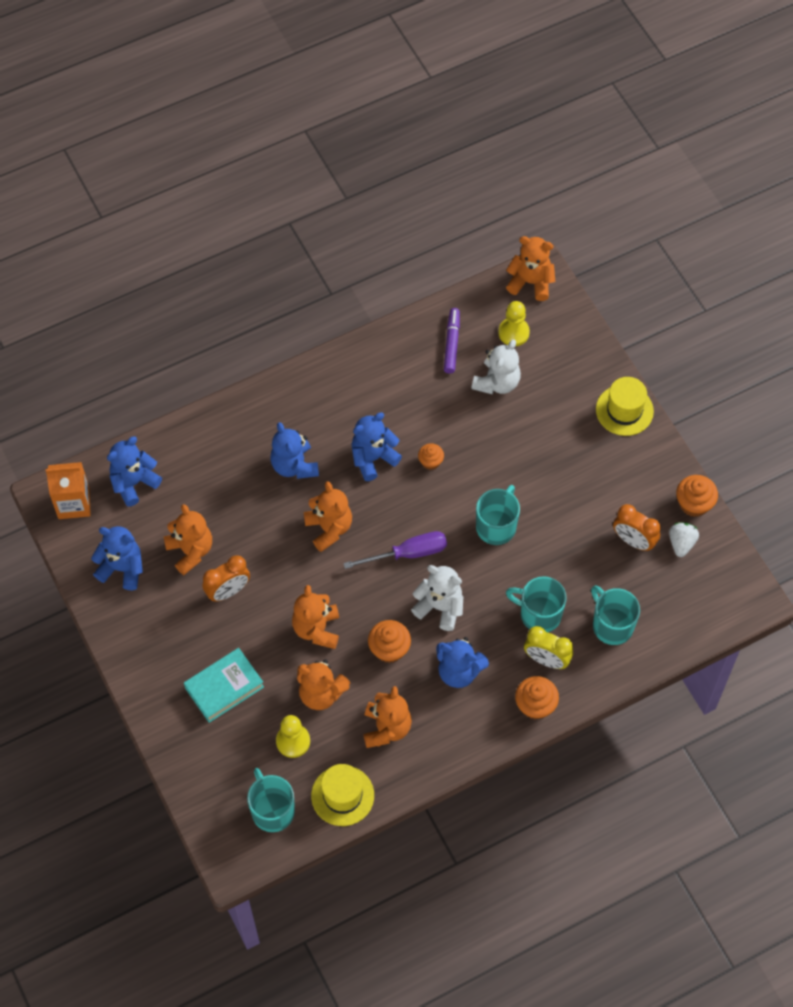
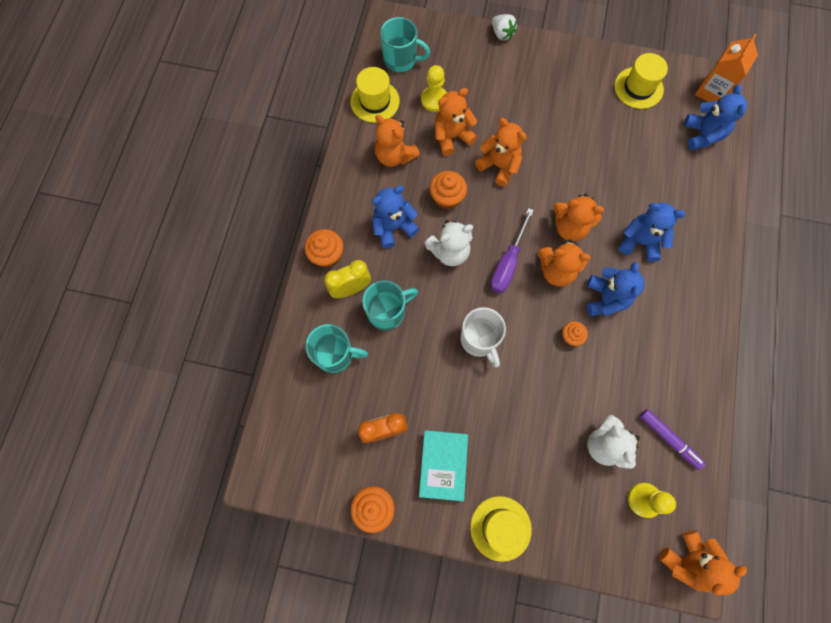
camera: 130 degrees right, 10 degrees up
blue teddy bear [91,526,143,590] -> yellow hat [614,53,668,109]
orange teddy bear [164,504,212,575] -> orange teddy bear moved to [538,240,591,287]
turquoise book [184,648,264,723] -> turquoise book moved to [419,430,468,501]
orange clock [202,555,250,602] -> none
turquoise mug [476,485,520,545] -> white mug [460,307,506,367]
white strawberry [669,522,699,557] -> white strawberry moved to [492,14,517,40]

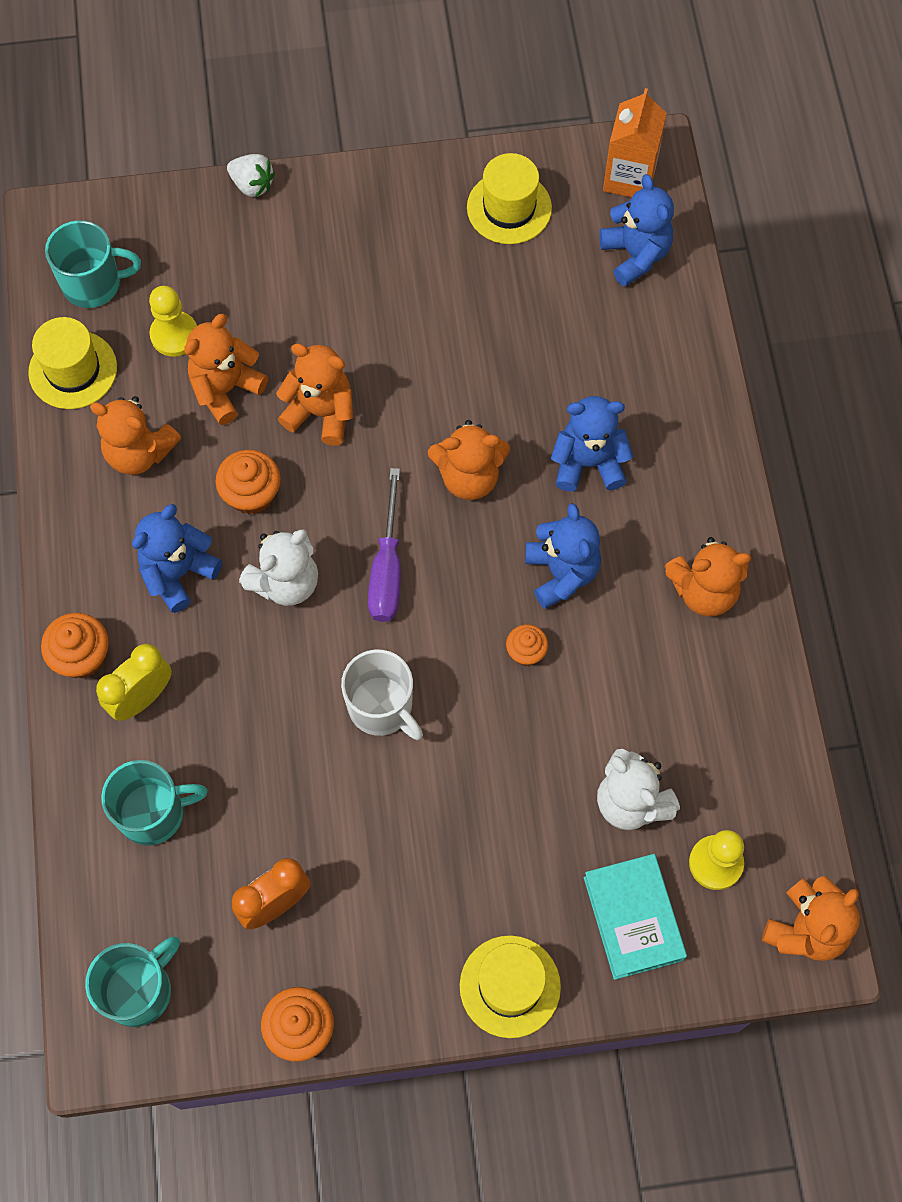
camera: 20 degrees left, 5 degrees down
turquoise mug [362,280,418,330] -> turquoise mug moved to [85,937,180,1027]
turquoise book [419,430,468,501] -> turquoise book moved to [584,854,687,980]
orange teddy bear [538,240,591,287] -> orange teddy bear moved to [664,537,751,616]
purple marker [640,409,706,470] -> none

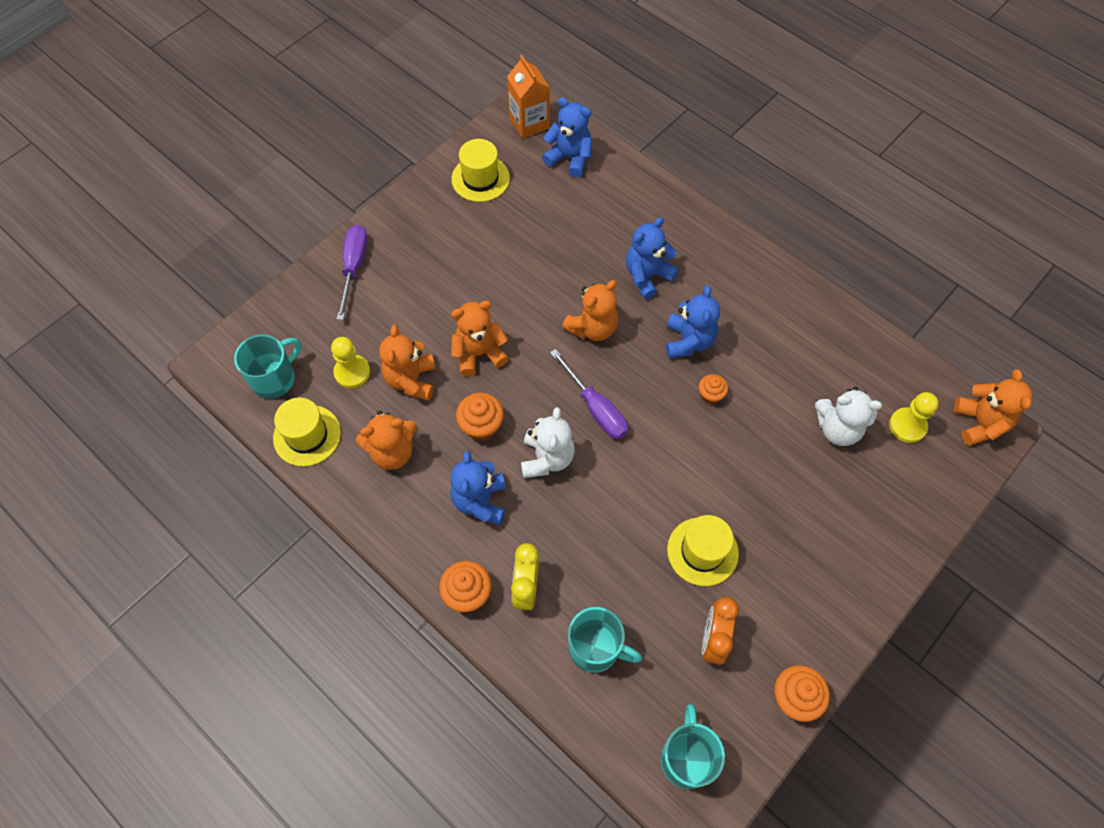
camera: 40 degrees left, 5 degrees down
turquoise mug [101,760,208,846] -> turquoise mug turned 75 degrees clockwise [568,607,642,673]
white strawberry [227,154,275,198] -> none
white mug [341,650,423,740] -> none
yellow hat [460,935,561,1038] -> yellow hat moved to [667,515,739,586]
blue teddy bear [525,503,601,609] -> blue teddy bear turned 60 degrees clockwise [666,285,720,358]
turquoise book [584,854,687,980] -> none
orange teddy bear [664,537,751,616] -> none
none -> purple screwdriver [337,225,367,320]

